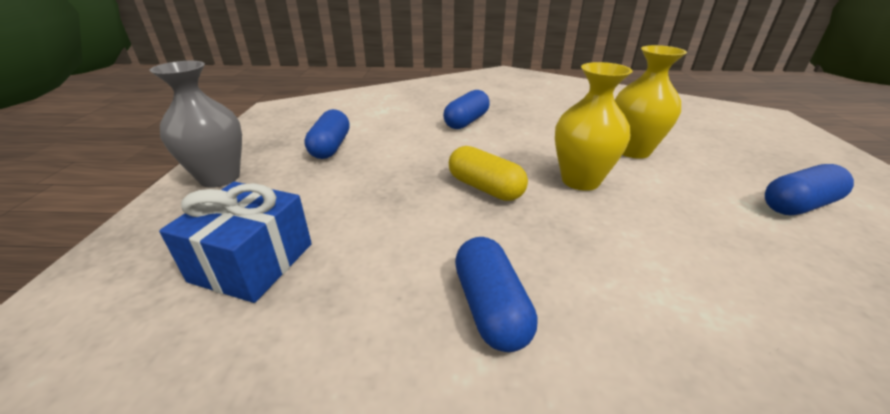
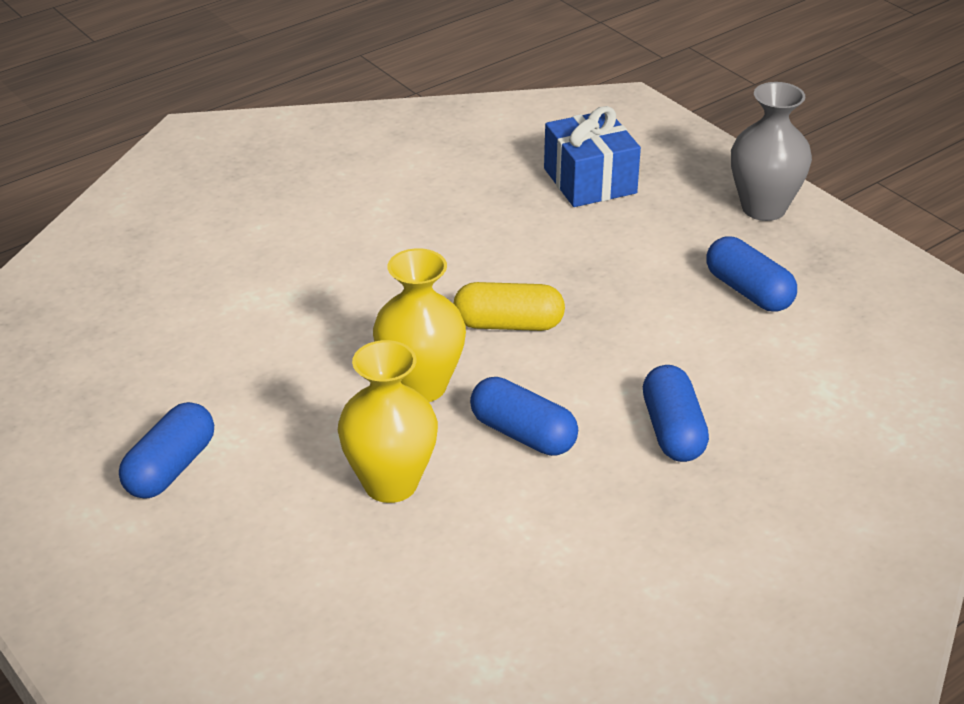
camera: 140 degrees right, 5 degrees up
blue capsule [455,237,537,352] -> blue capsule moved to [470,377,578,456]

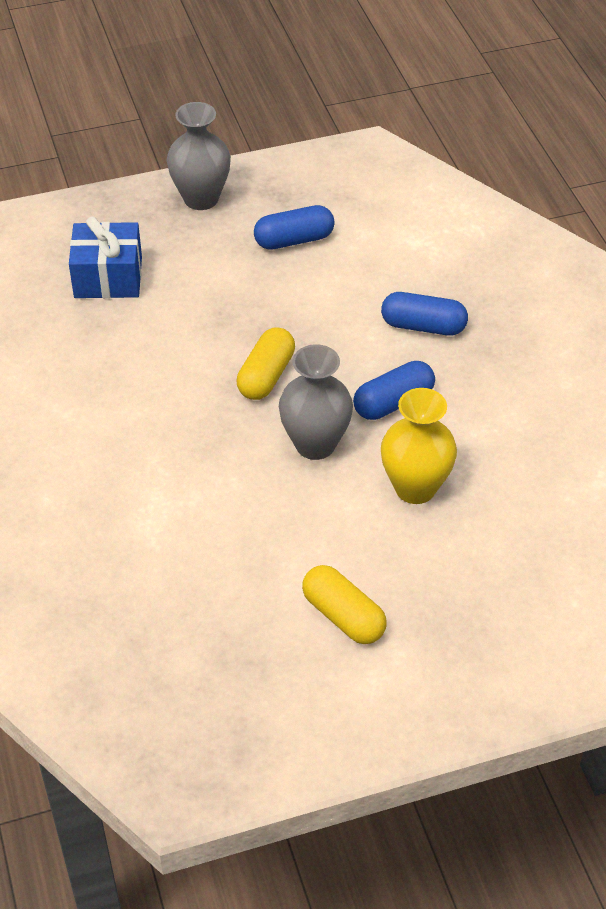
camera: 70 degrees left, 10 degrees up
blue capsule [119,402,214,499] -> yellow capsule [302,565,386,644]
yellow vase [373,248,466,402] -> grey vase [279,344,353,460]

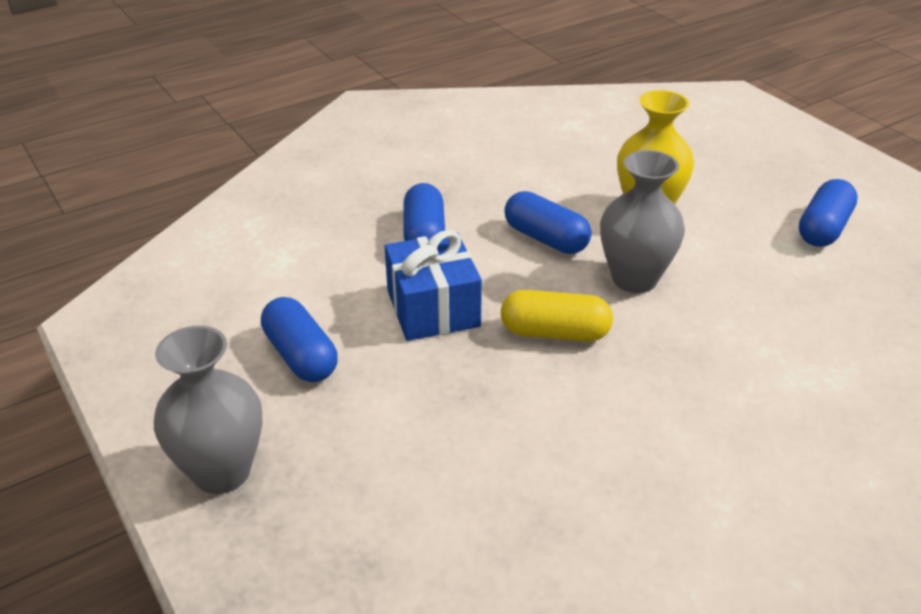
camera: 105 degrees left, 10 degrees down
blue gift [69,216,142,298] -> blue gift moved to [385,230,482,341]
yellow capsule [302,565,386,644] -> blue capsule [799,179,858,247]

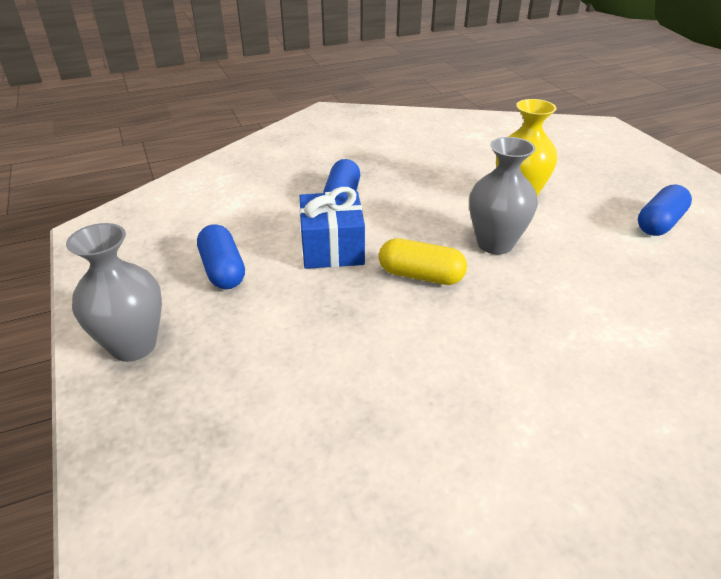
camera: 10 degrees right, 0 degrees up
blue capsule [504,191,592,254] -> none

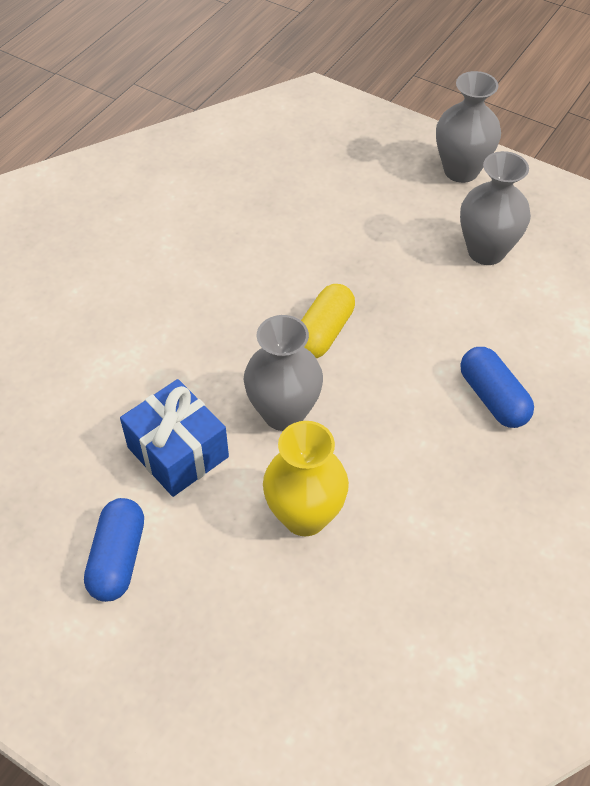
camera: 145 degrees right, 15 degrees up
blue capsule [197,224,245,289] -> grey vase [460,151,531,265]
blue gift [300,187,365,269] -> blue gift moved to [120,379,229,497]
yellow capsule [379,238,467,285] -> yellow capsule turned 45 degrees counterclockwise [301,284,355,358]

